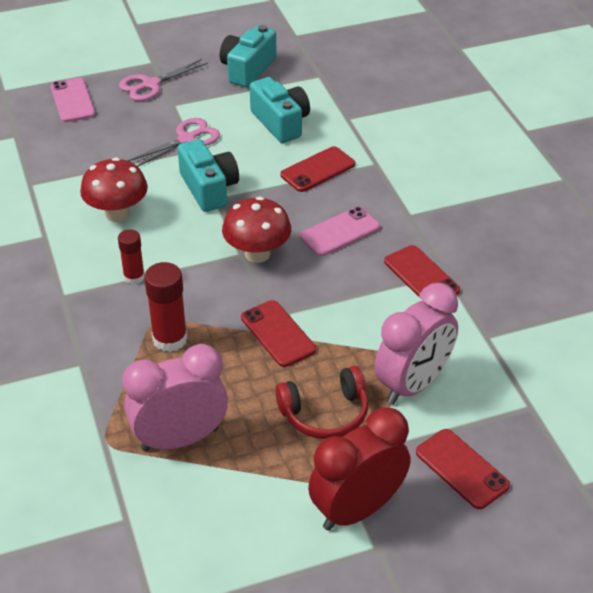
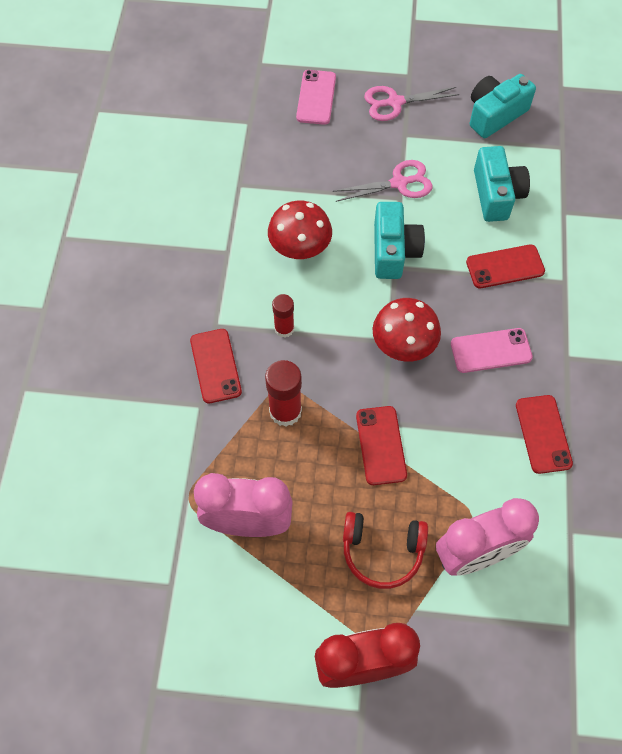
camera: 25 degrees right, 20 degrees up
red phone [416,429,510,509] -> red phone moved to [190,329,242,404]

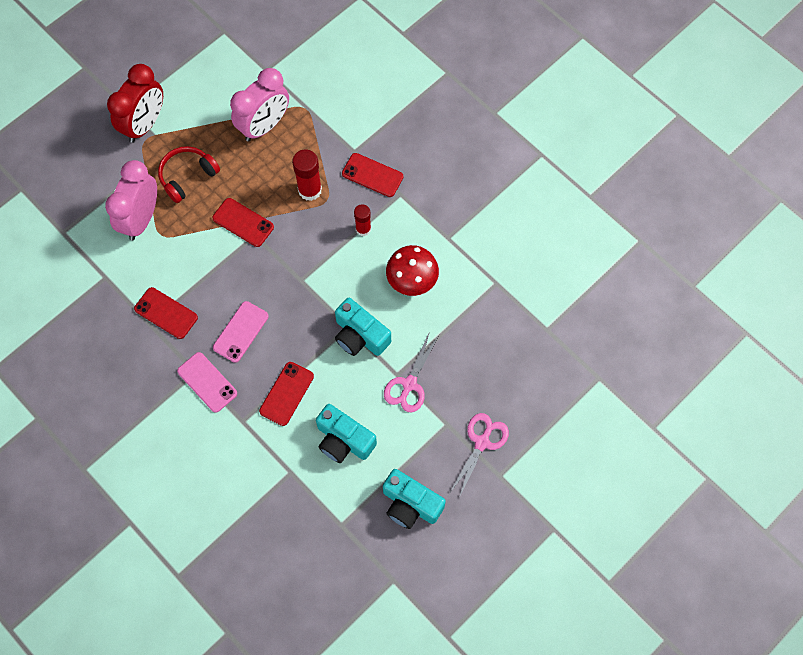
camera: 130 degrees right, 5 degrees up
pink phone [296,70,336,125] -> pink phone moved to [177,352,237,413]
red mushroom [373,298,441,362] -> none
turquoise camera [470,74,536,138] -> turquoise camera turned 120 degrees clockwise [383,469,446,529]

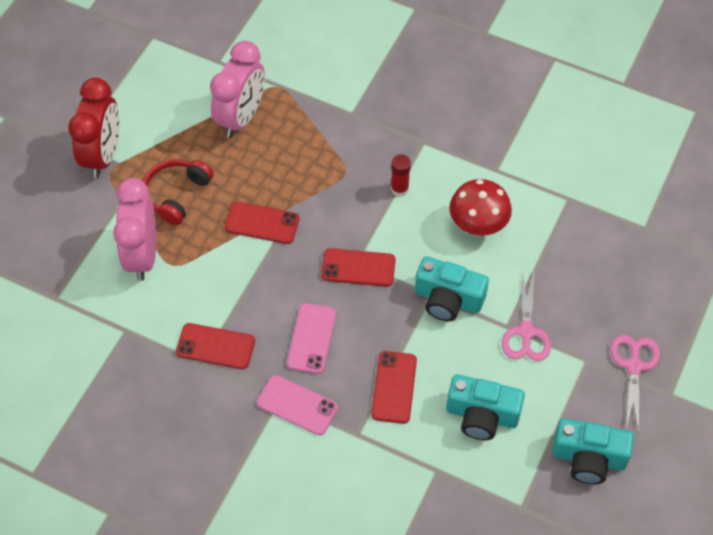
camera: 20 degrees left, 10 degrees down
red glue stick [292,149,322,201] -> none
red phone [342,153,404,197] -> red phone moved to [321,248,396,286]

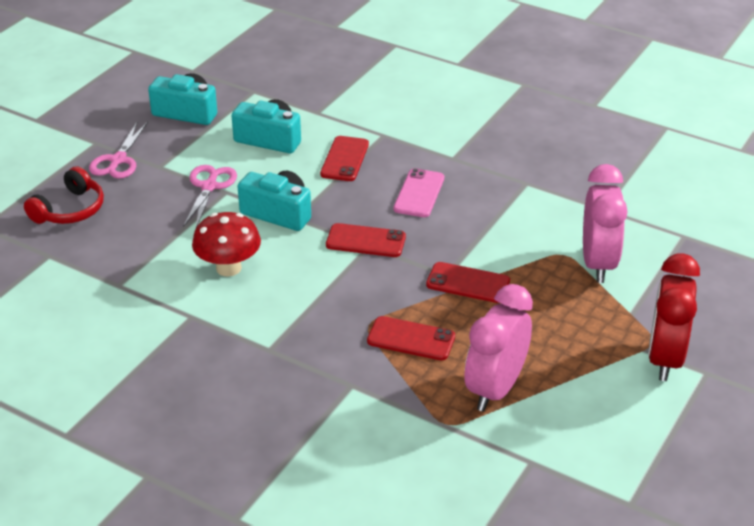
camera: 175 degrees left, 20 degrees down
red headphones [143,159,214,225] -> red headphones moved to [24,166,104,224]
red phone [176,323,255,369] -> red phone moved to [367,316,455,360]
pink phone [257,375,338,435] -> none
red glue stick [391,154,411,197] -> none

